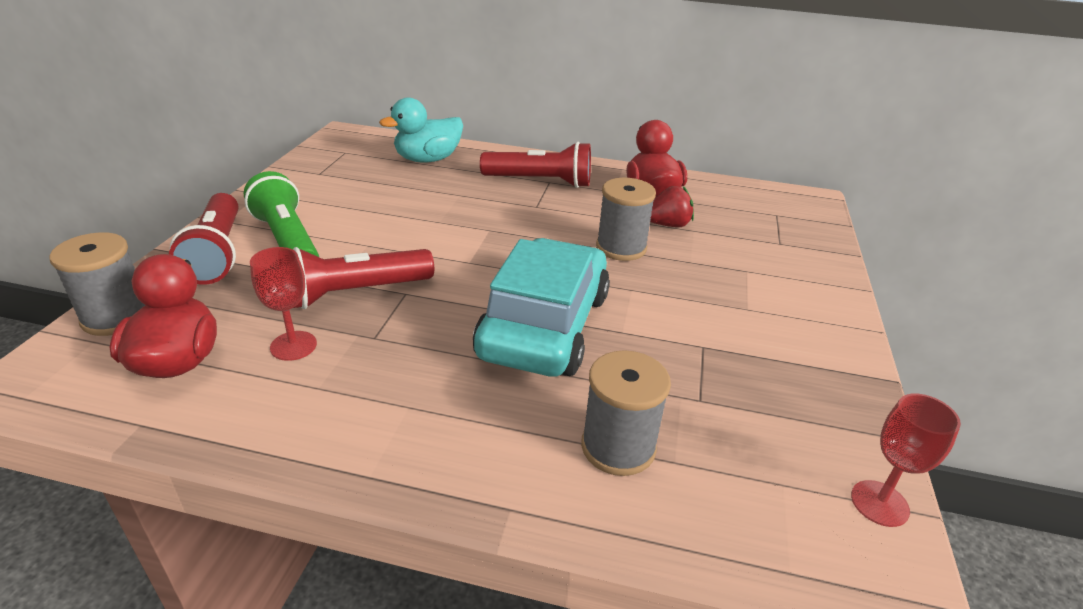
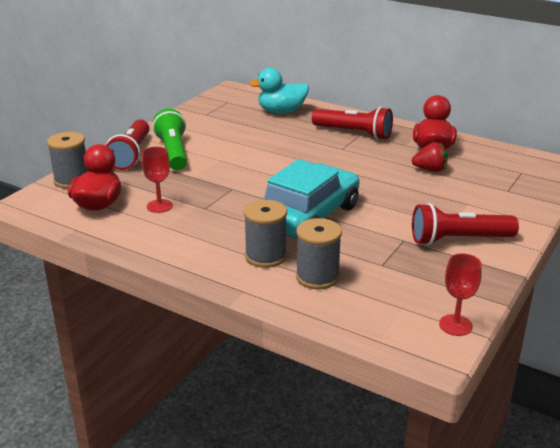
camera: 20 degrees right, 5 degrees down
red flashlight [293,247,434,309] -> red flashlight moved to [412,203,519,245]
grey spool [596,178,656,261] -> grey spool moved to [244,200,287,268]

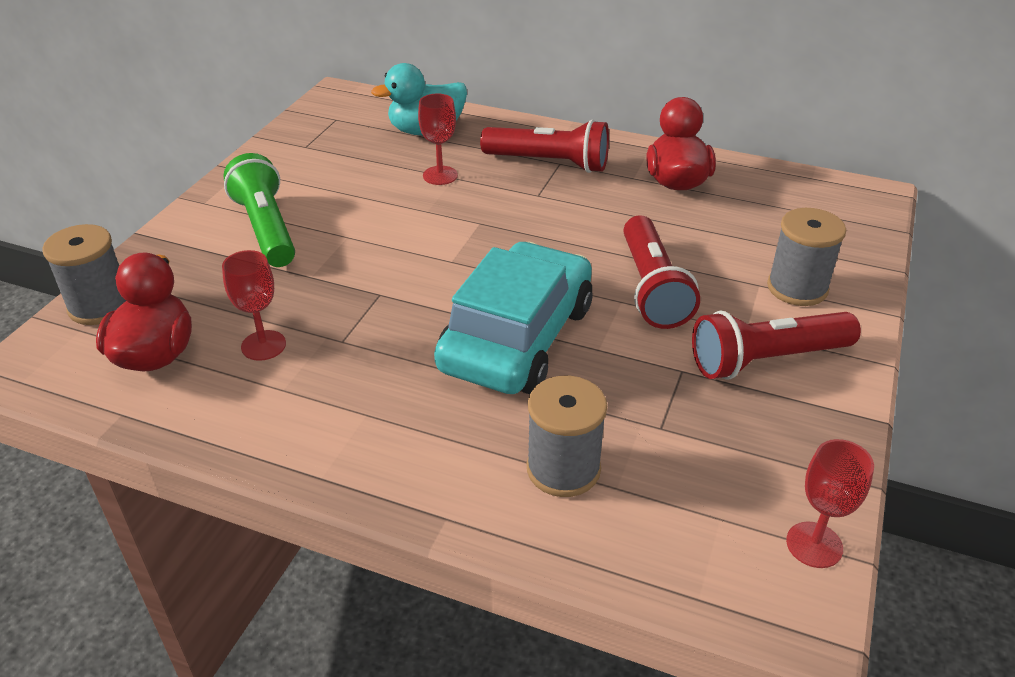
camera: 10 degrees left, 10 degrees up
red flashlight [106,119,149,170] -> red flashlight moved to [624,215,700,329]
grey spool [244,200,287,268] -> grey spool moved to [767,208,846,306]
red strawberry [412,142,448,172] -> none
none -> red goblet [418,94,458,185]

